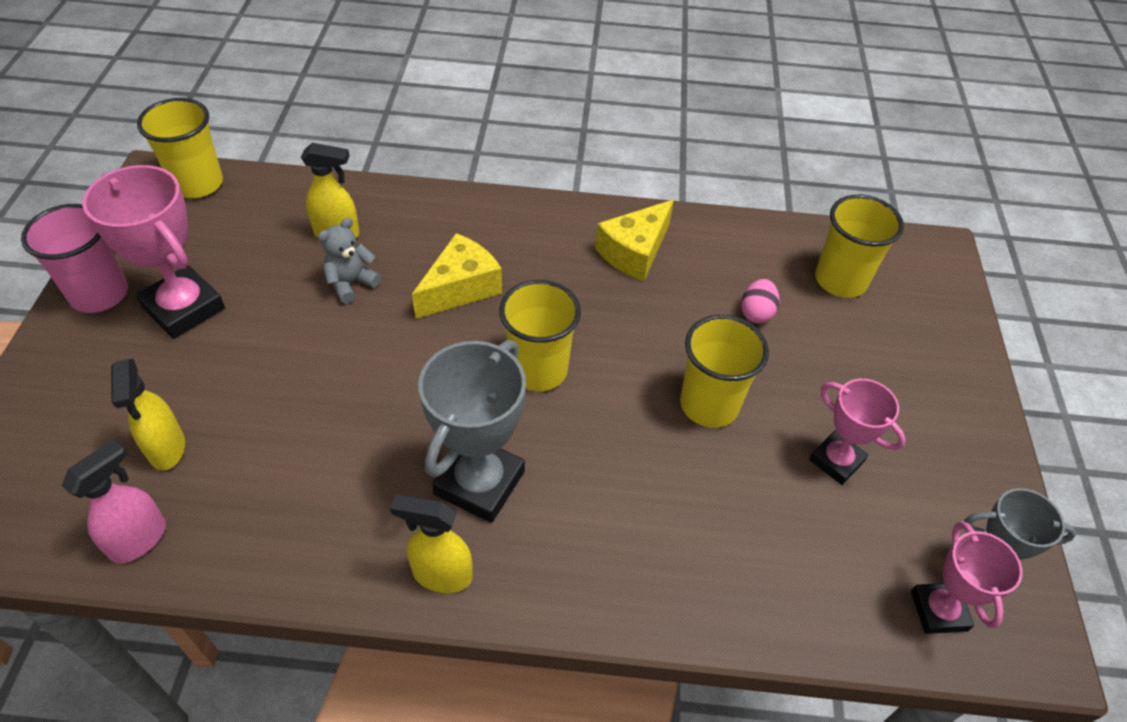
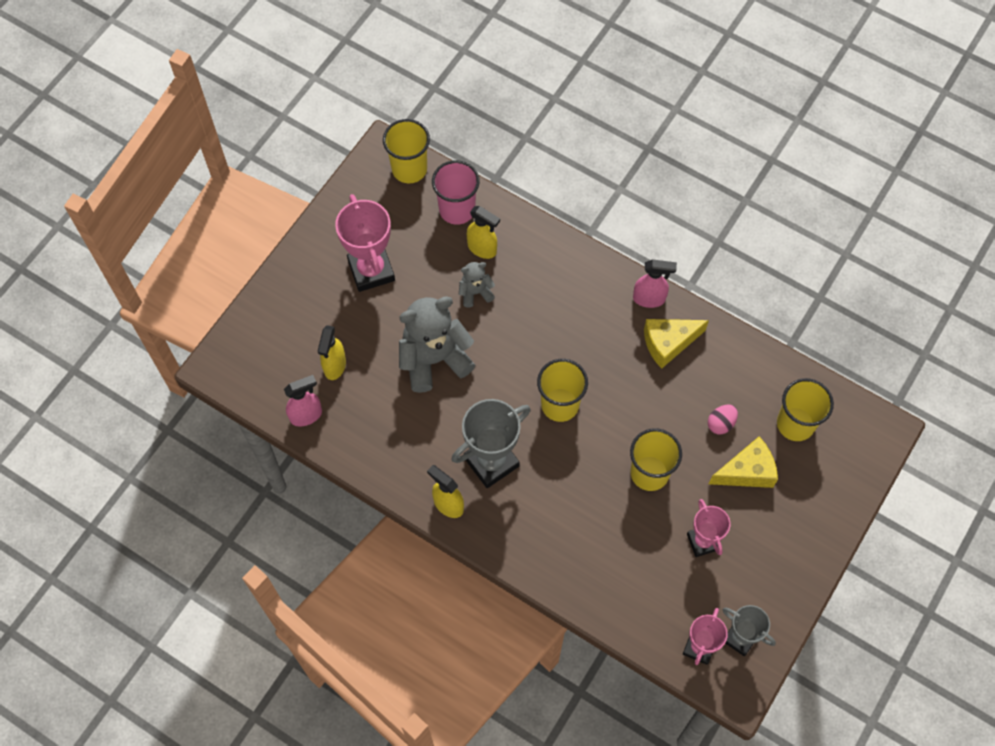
camera: 30 degrees right, 15 degrees up
pink cup [21,204,128,313] -> pink cup moved to [432,160,480,225]
yellow cheese [412,233,502,319] -> yellow cheese moved to [709,437,778,488]
none -> grey teddy bear [399,296,475,393]
none -> pink spray bottle [633,259,677,308]

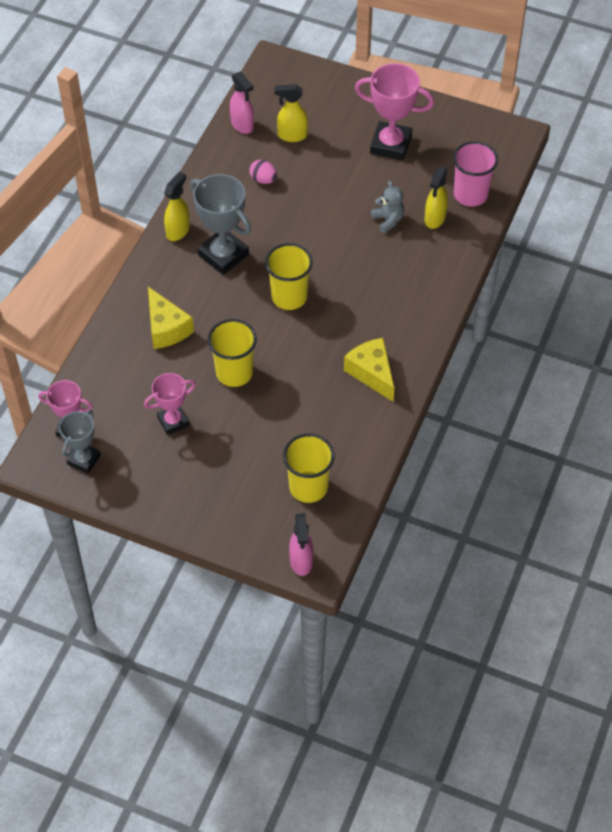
camera: 80 degrees right, 10 degrees down
pink trophy [335,194,395,292] -> pink trophy turned 45 degrees clockwise [355,63,434,160]
yellow cup [383,119,430,183] -> none
grey teddy bear [399,296,475,393] -> none
pink spray bottle [633,259,677,308] -> pink spray bottle moved to [289,513,313,576]
pink egg [708,405,738,434] -> pink egg moved to [249,160,277,184]
yellow cheese [709,437,778,488] -> yellow cheese moved to [148,287,194,349]

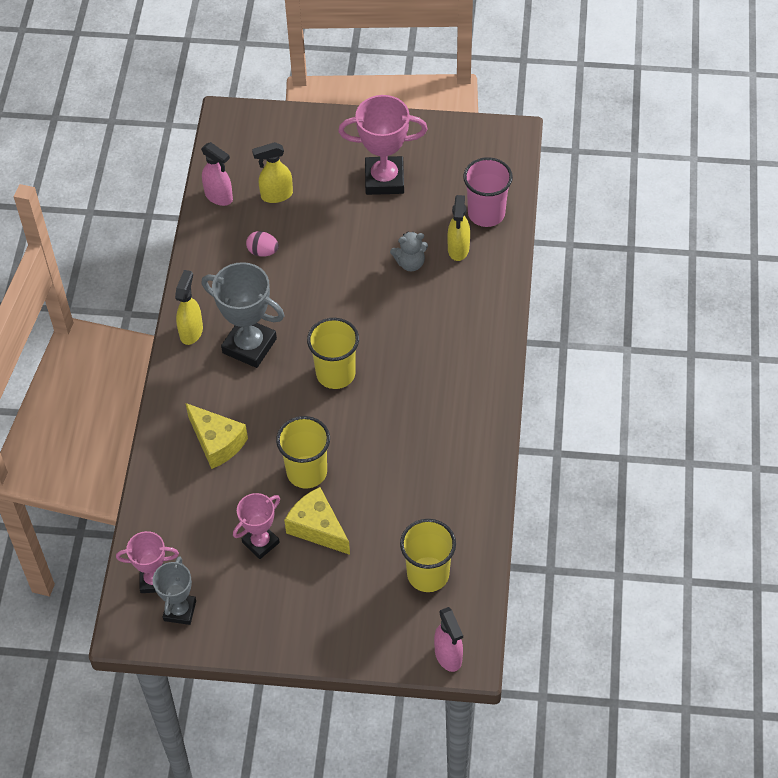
camera: 15 degrees left, 0 degrees up
yellow cheese [344,338,395,402] -> yellow cheese moved to [284,487,350,555]
grey teddy bear [371,181,404,233] -> grey teddy bear turned 120 degrees clockwise [390,232,428,271]

